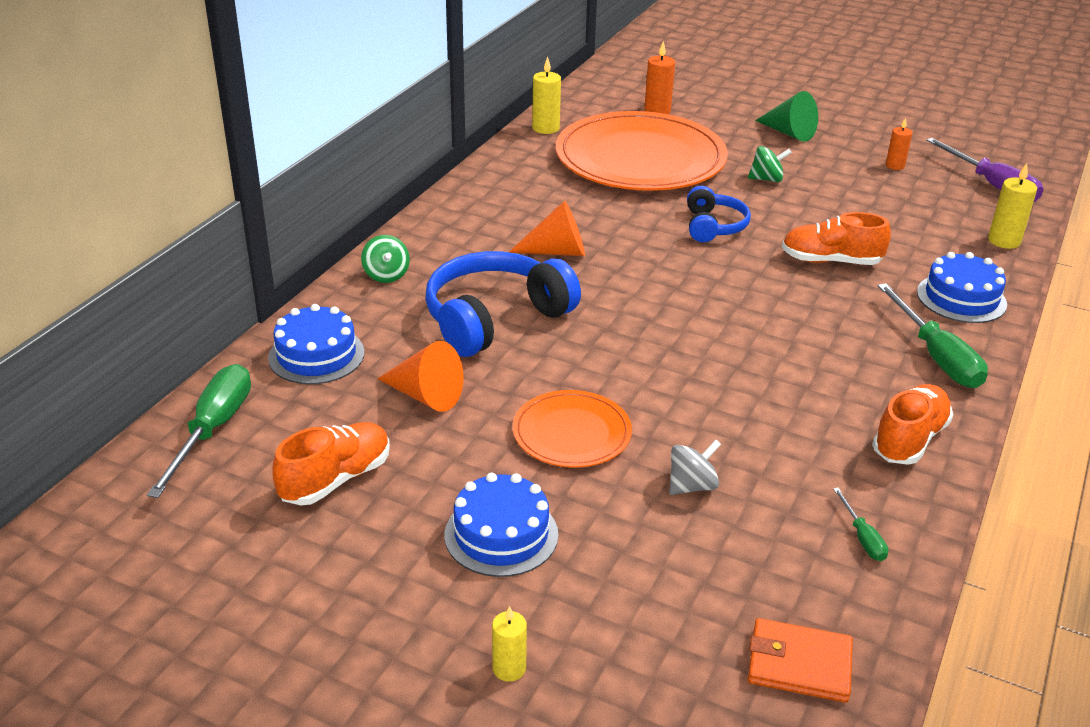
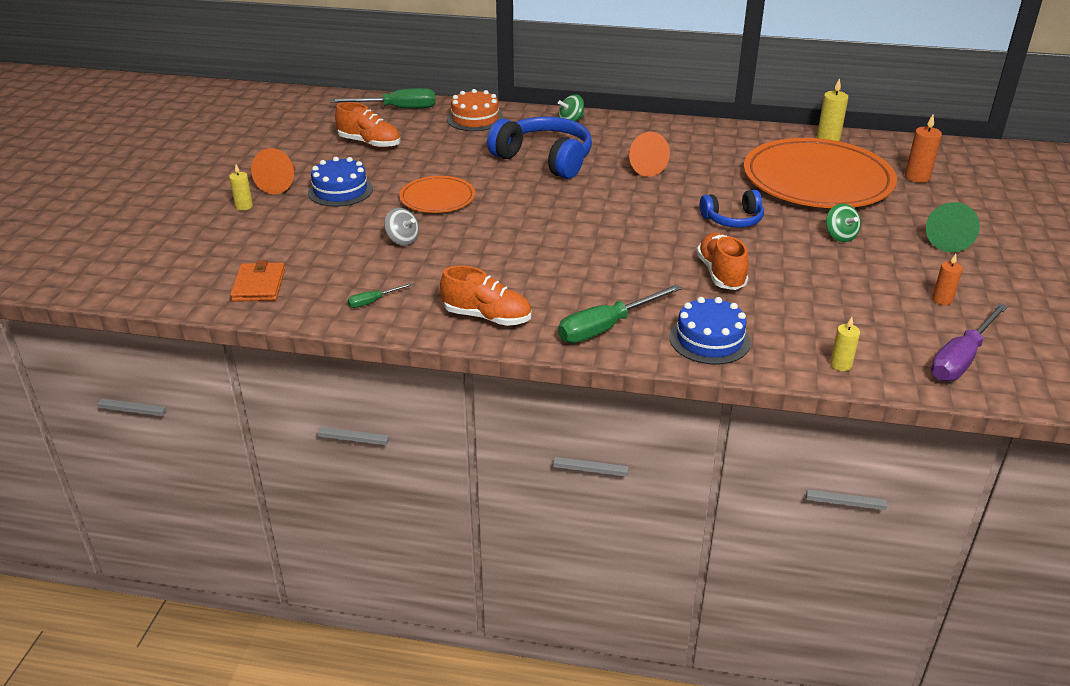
camera: 75 degrees right, 0 degrees up
blue cake [268,304,365,384] -> orange cake [447,89,504,131]
orange cone [377,341,464,412] -> orange cone moved to [251,148,295,194]
yellow candle [988,163,1037,249] -> yellow candle [830,317,860,371], size x0.67

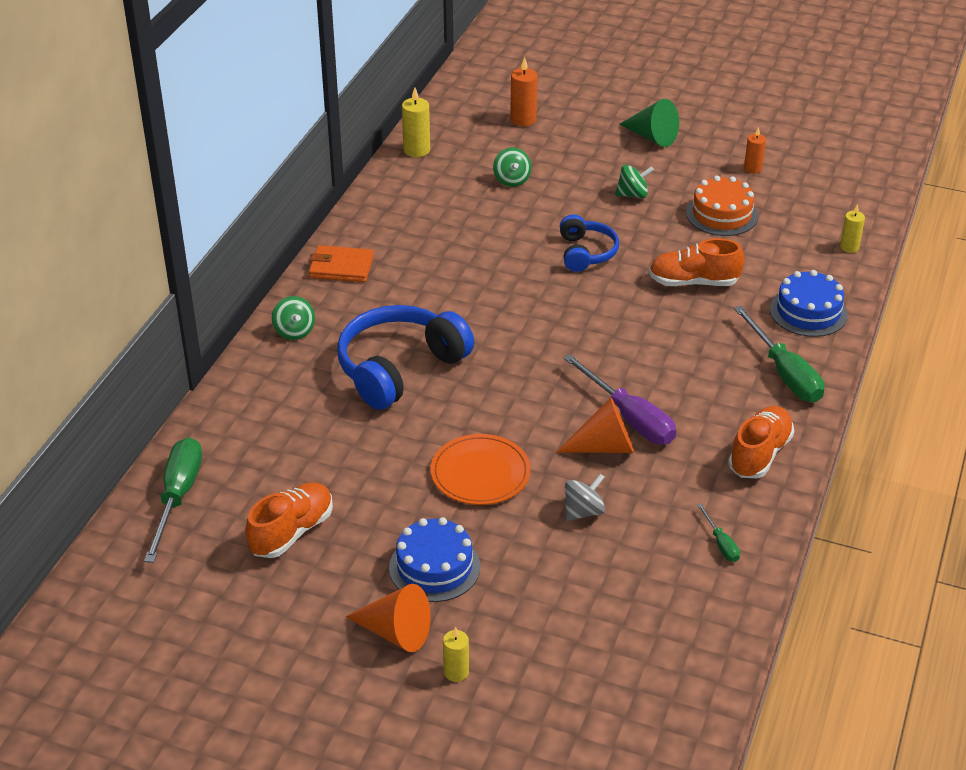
camera: 80 degrees left, 5 degrees up
orange wallet [230,260,285,302] -> orange wallet moved to [309,245,374,282]
orange cake [447,89,504,131] -> orange cake moved to [686,175,758,236]
orange cone [629,132,670,177] -> orange cone moved to [556,398,634,453]
orange plate [744,138,897,208] -> green spinning top [493,148,531,187]
purple screwdriver [931,303,1008,381] -> purple screwdriver moved to [563,354,676,444]

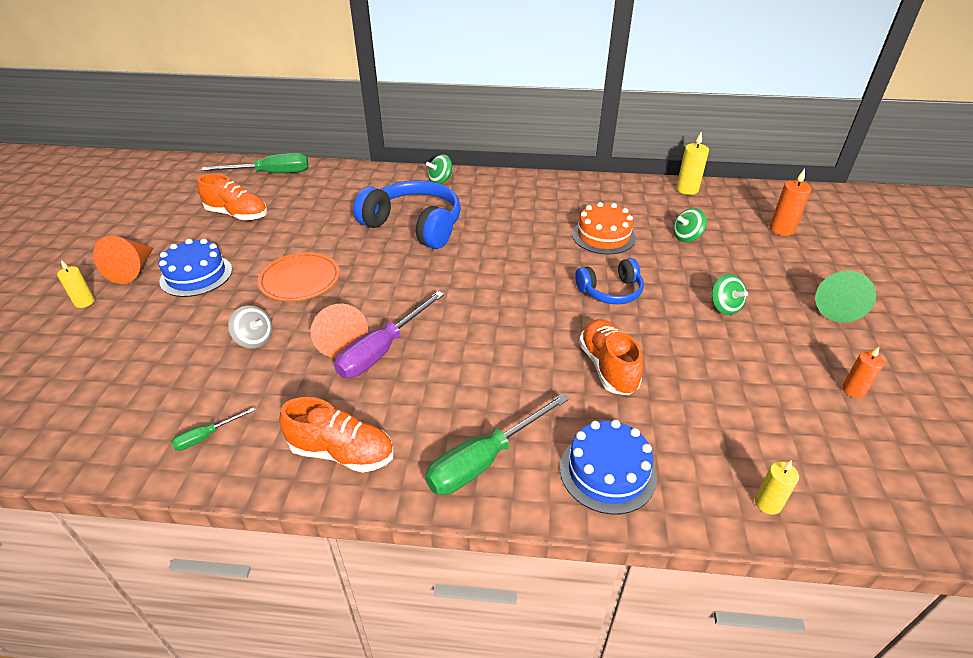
camera: 75 degrees right, 0 degrees up
orange wallet [309,245,374,282] -> none
orange cake [686,175,758,236] -> orange cake moved to [572,202,636,254]

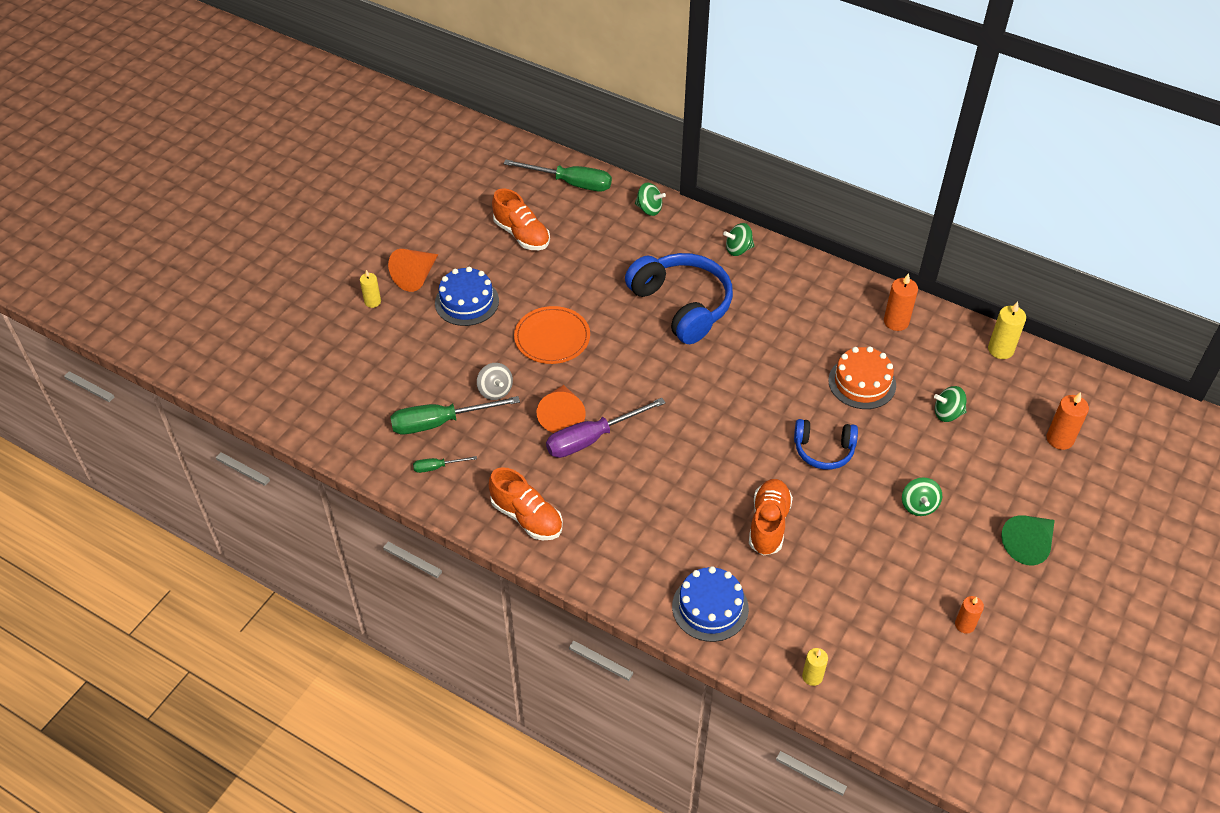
camera: 25 degrees right, 10 degrees up
green screwdriver [425,394,569,495] -> green screwdriver moved to [390,396,520,434]
none -> green spinning top [635,182,666,216]
none -> orange candle [884,273,918,331]

